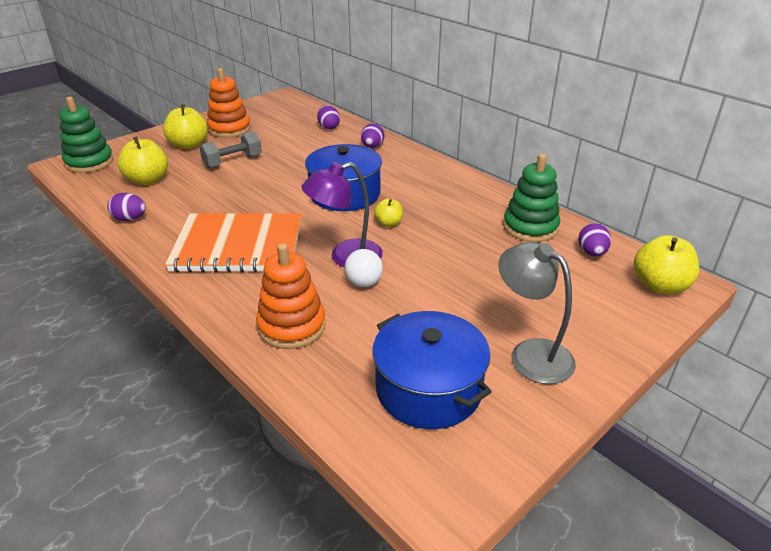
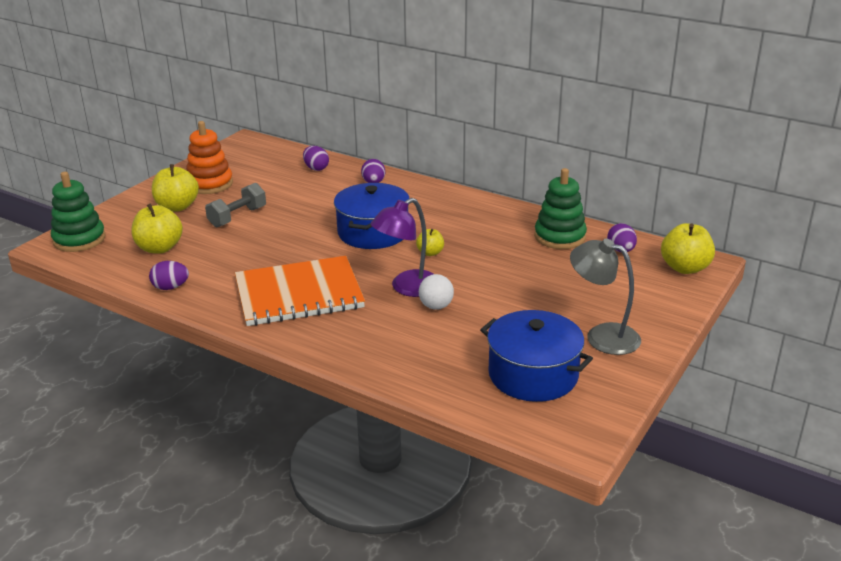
camera: 15 degrees left, 5 degrees down
orange stacking toy [256,243,326,349] -> none

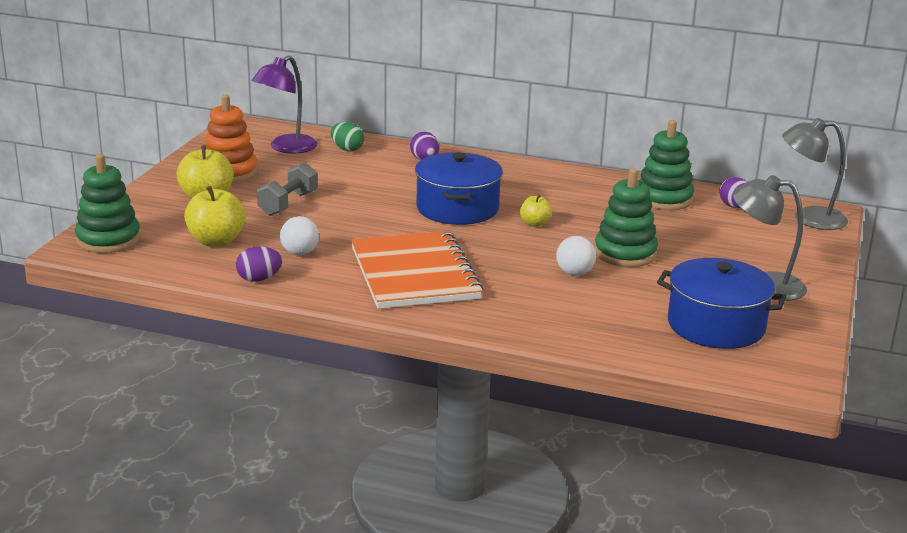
camera: 15 degrees left, 5 degrees down
orange notebook [235,256,365,326] -> orange notebook turned 75 degrees counterclockwise [351,231,483,309]
purple egg [303,146,329,171] -> green egg [331,122,364,151]
purple lamp [370,198,433,297] -> purple lamp moved to [252,55,318,154]
yellow apple [661,223,715,274] -> grey lamp [782,118,848,230]
none -> white ball [280,216,319,255]
none -> green stacking toy [595,168,658,267]

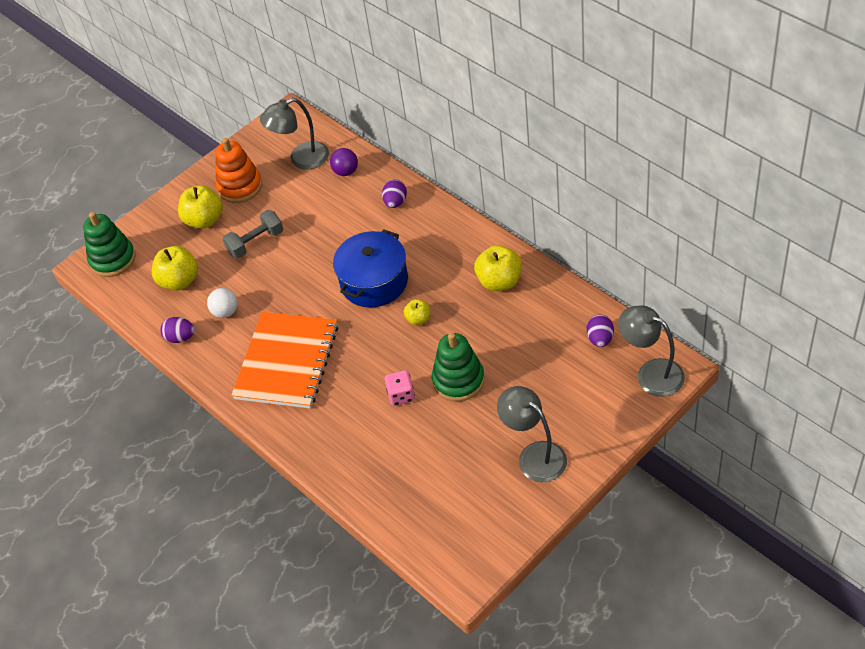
camera: 35 degrees right, 25 degrees up
purple lamp [252,55,318,154] -> grey lamp [260,98,329,170]
green egg [331,122,364,151] -> purple ball [330,148,358,176]
white ball [556,236,596,276] -> pink dice [384,370,415,406]
green stacking toy [639,120,694,210] -> none
blue pot [657,258,786,349] -> none
none -> yellow apple [474,245,522,291]

